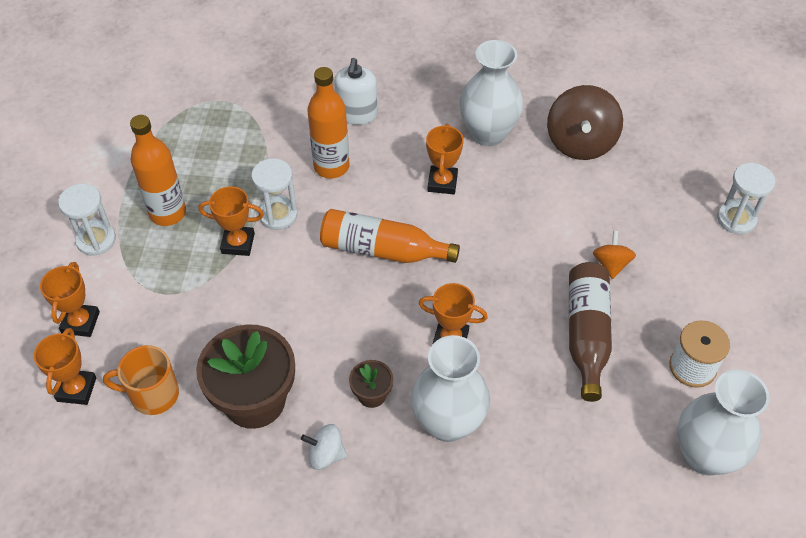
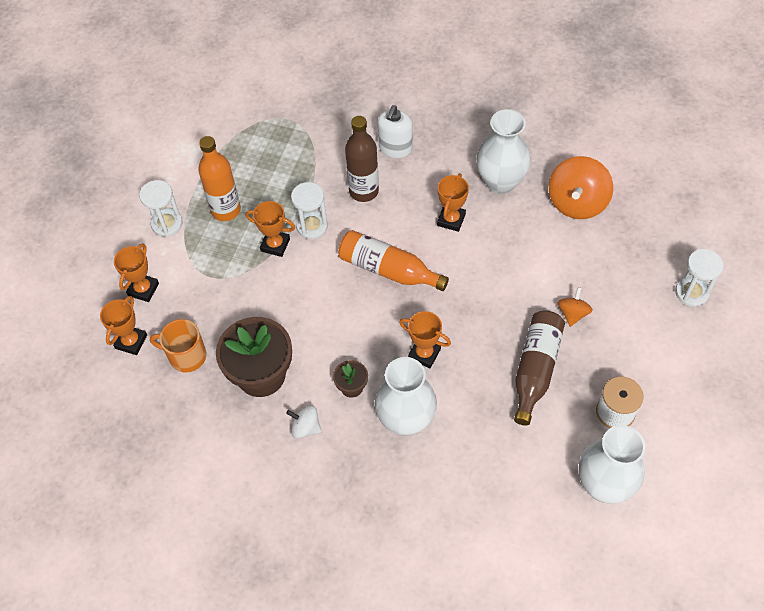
camera: 15 degrees right, 5 degrees up
orange bottle [307,67,349,178] -> brown bottle [345,116,379,202]
brown spinning top [547,85,623,160] -> orange spinning top [549,156,613,219]

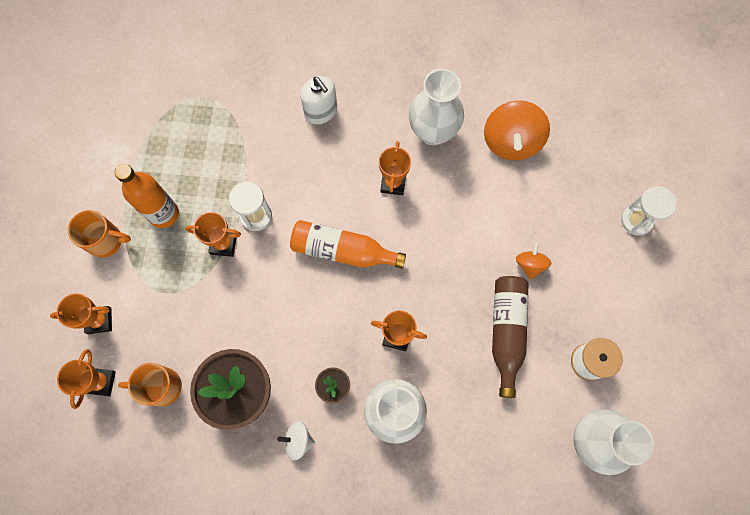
camera: 15 degrees left, 15 degrees up
orange trophy [114,243,159,302] -> orange trophy turned 75 degrees clockwise [50,294,112,334]
white hourglass [139,180,183,237] -> orange mug [68,210,131,258]
brown bottle [345,116,379,202] -> none
white soap dispenser [378,105,412,158] -> white soap dispenser turned 45 degrees counterclockwise [300,76,337,124]

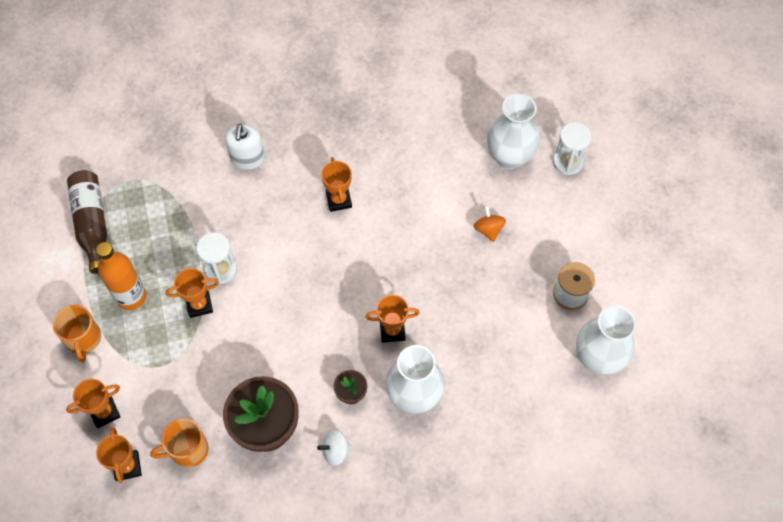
camera: 20 degrees left, 10 degrees down
orange mug [68,210,131,258] -> orange mug turned 90 degrees clockwise [53,305,101,363]
orange bottle [290,220,406,268] -> none
white soap dispenser [300,76,337,124] -> white soap dispenser turned 60 degrees clockwise [225,124,265,170]
white vase [409,69,464,145] -> white vase moved to [487,94,540,169]
orange spinning top [484,100,550,160] -> none
brown bottle [492,276,529,398] -> brown bottle moved to [67,170,107,274]

